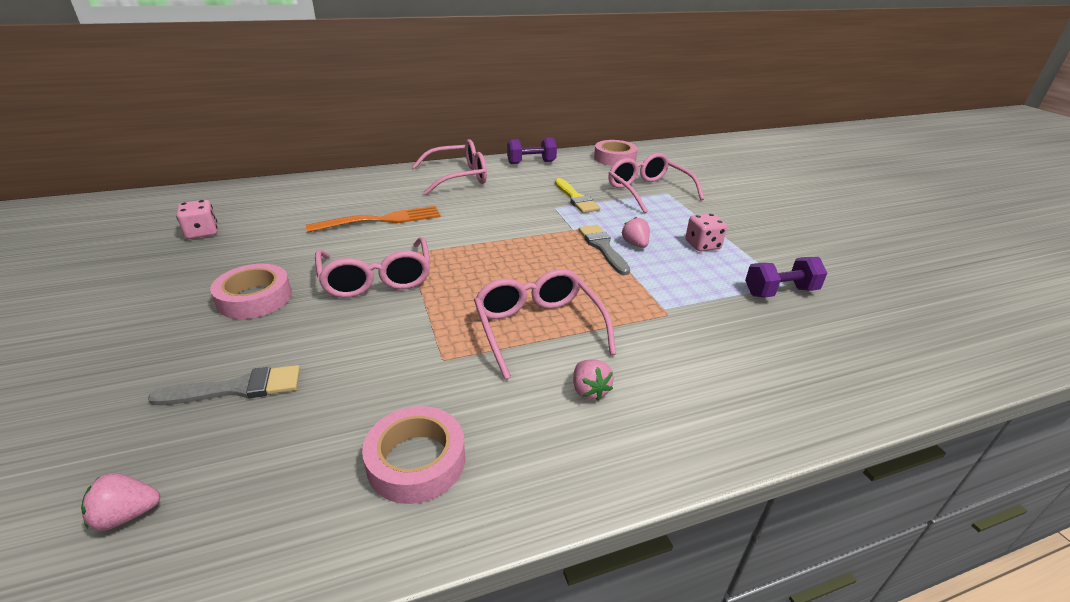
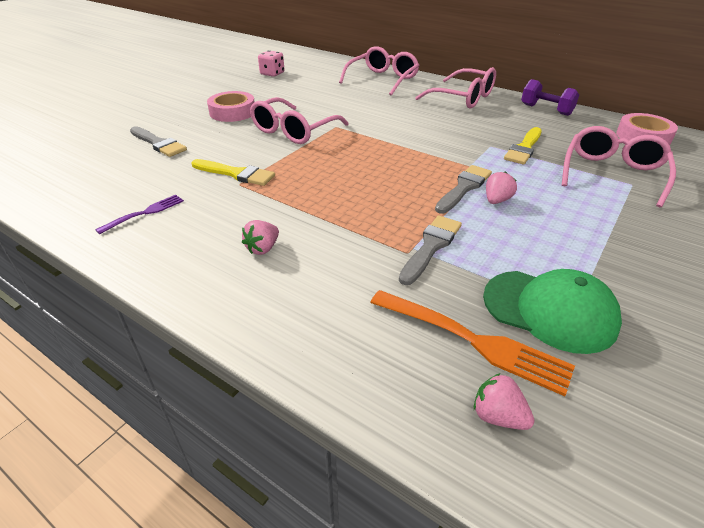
camera: 55 degrees right, 5 degrees up
pink strawberry [81,473,160,531] -> pink strawberry moved to [474,373,534,430]
orange fork [306,206,441,232] -> orange fork moved to [370,290,575,396]
pink tape [362,406,465,504] -> purple fork [95,195,184,234]
pink glasses [474,269,616,380] -> pink glasses moved to [339,46,419,96]
pink dice [685,213,727,252] -> none
purple dumbbell [745,257,827,298] -> green cap [483,269,622,354]
none -> yellow brush [191,159,275,186]
none -> grey brush [399,215,462,285]

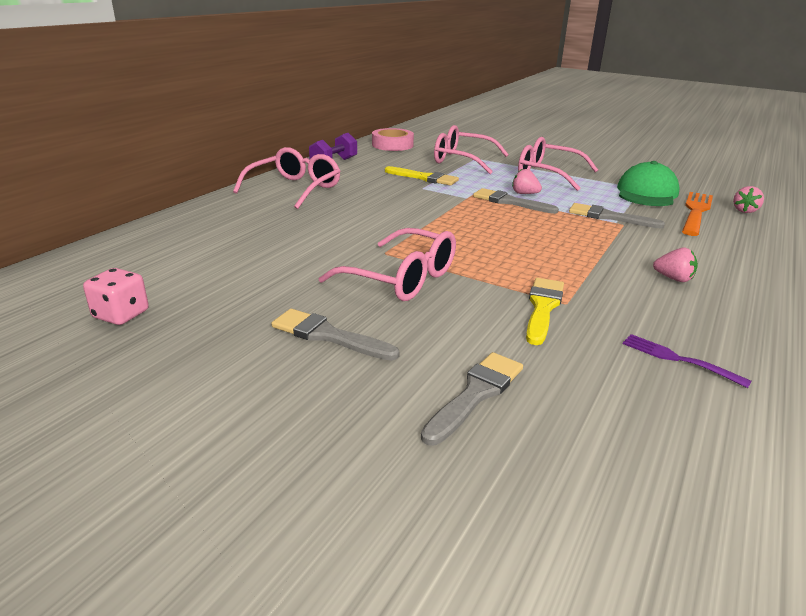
camera: 95 degrees left, 10 degrees down
pink tape [207,91,255,122] -> grey brush [271,309,400,361]
pink glasses [339,46,419,96] -> pink glasses moved to [518,137,598,191]

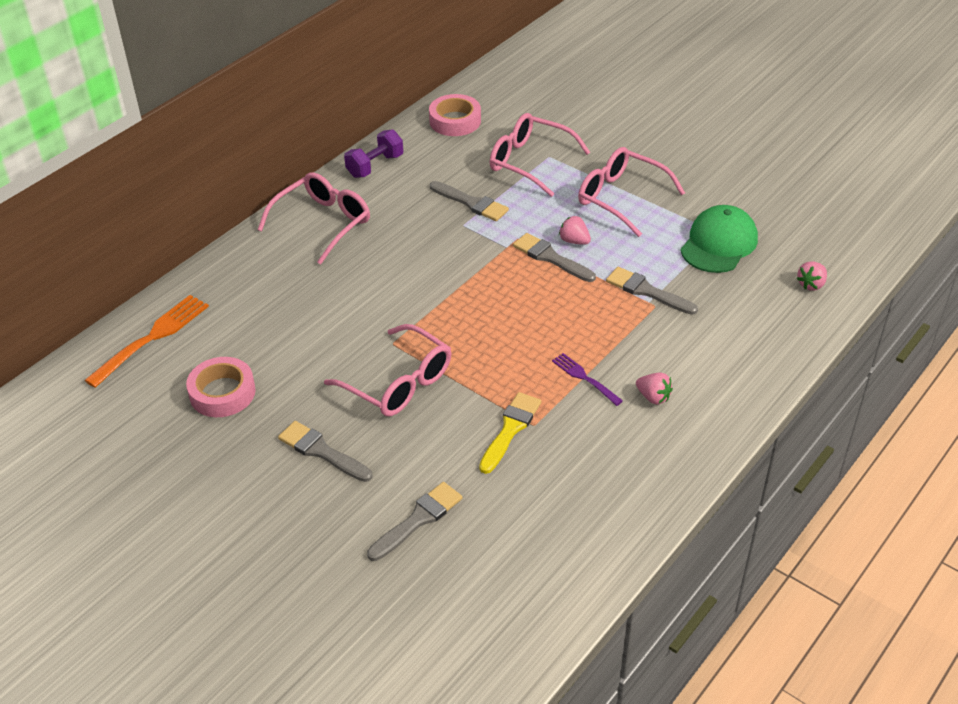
camera: 10 degrees right, 15 degrees up
pink dice [83,268,149,325] -> none
yellow brush [385,166,459,186] -> grey brush [430,181,509,221]
purple fork [623,334,752,388] -> purple fork moved to [552,353,623,406]
orange fork [682,192,713,236] -> orange fork moved to [84,295,209,388]
none -> pink tape [186,357,256,417]

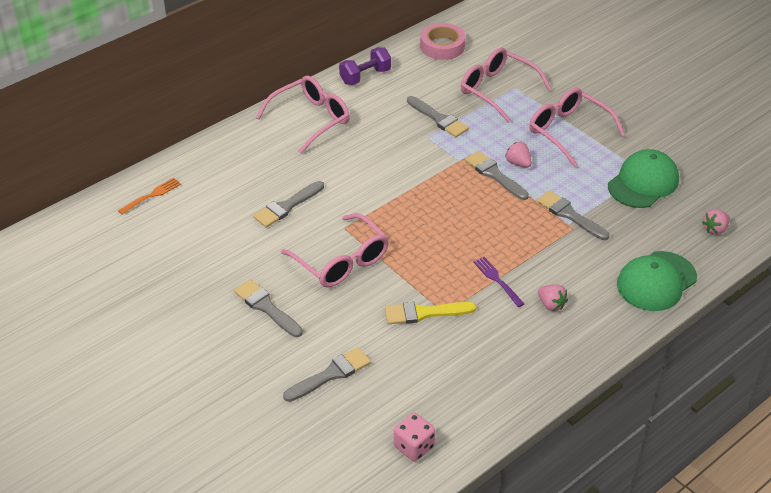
camera: 10 degrees right, 0 degrees up
orange fork [84,295,209,388] -> orange fork [118,178,181,214], size x0.57
pink tape [186,357,256,417] -> none
yellow brush [479,392,541,474] -> yellow brush turned 135 degrees counterclockwise [385,302,476,324]
none -> grey brush [253,181,324,227]
none -> pink dice [394,413,435,461]
none -> green cap [617,251,697,311]

